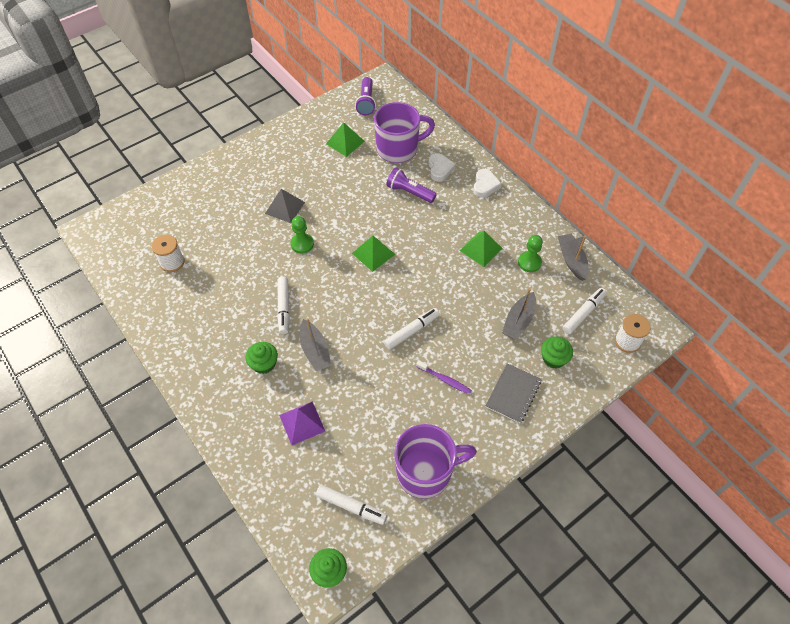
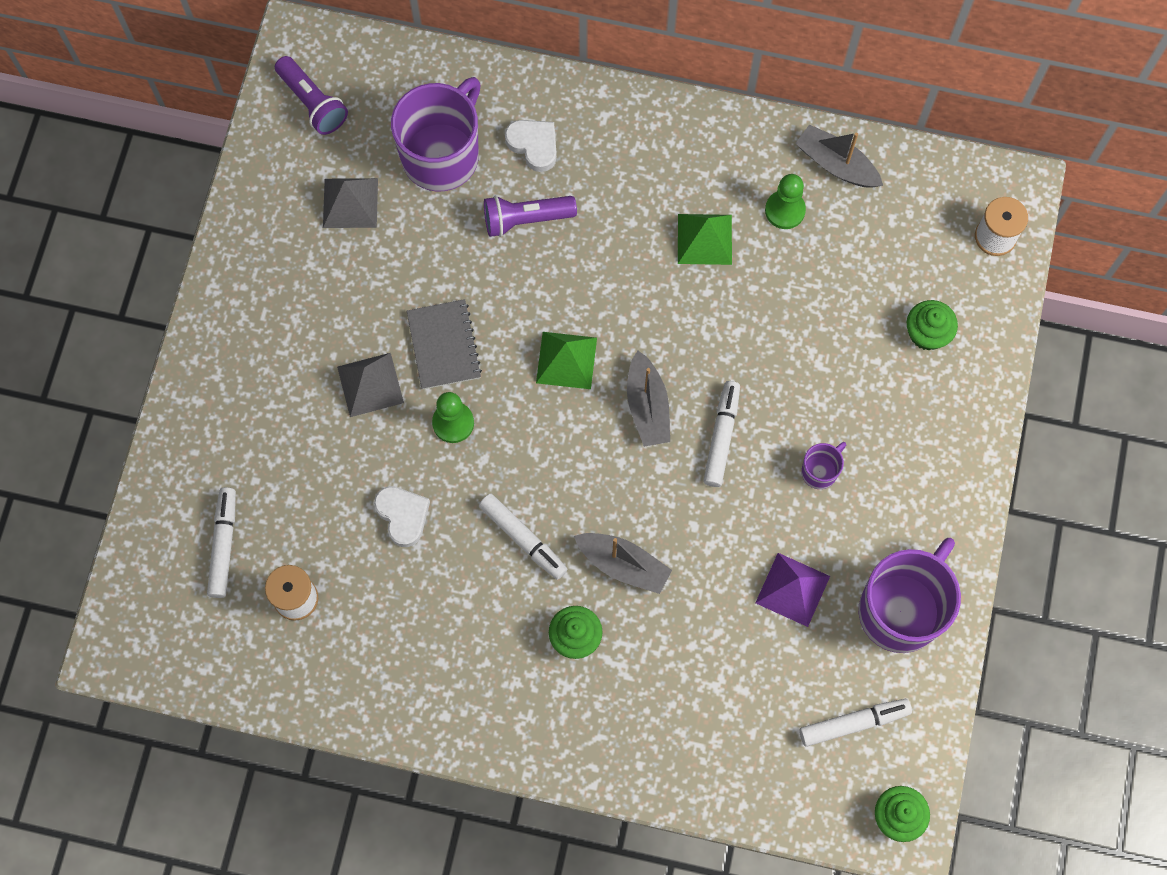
camera: 40 degrees left, 15 degrees up
purple pyramid [279,402,325,445] -> purple pyramid moved to [755,553,830,627]
green pyramid [326,123,365,157] -> grey pyramid [323,178,378,228]
purple toothbrush [416,360,471,394] -> purple mug [801,442,846,489]
white heart [473,169,502,198] -> white heart moved to [374,486,430,547]
grey notebook [485,363,542,423] -> grey notebook moved to [407,299,482,389]
grey boat [502,288,536,340] -> grey boat moved to [627,351,670,447]
white marker [562,288,607,334] -> white marker moved to [207,487,236,598]

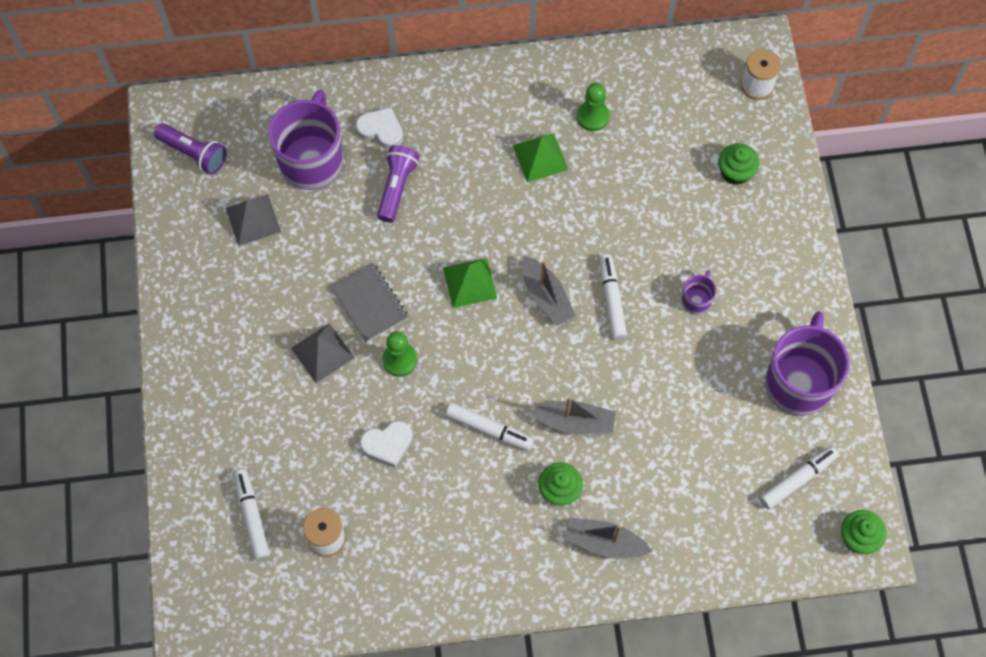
camera: 20 degrees left, 5 degrees down
white heart [374,486,430,547] -> white heart turned 120 degrees clockwise [360,421,413,468]
purple flashlight [484,196,577,237] -> purple flashlight turned 135 degrees clockwise [377,145,420,223]
purple pyramid [755,553,830,627] -> none
grey boat [795,124,883,188] -> grey boat moved to [564,517,653,558]

